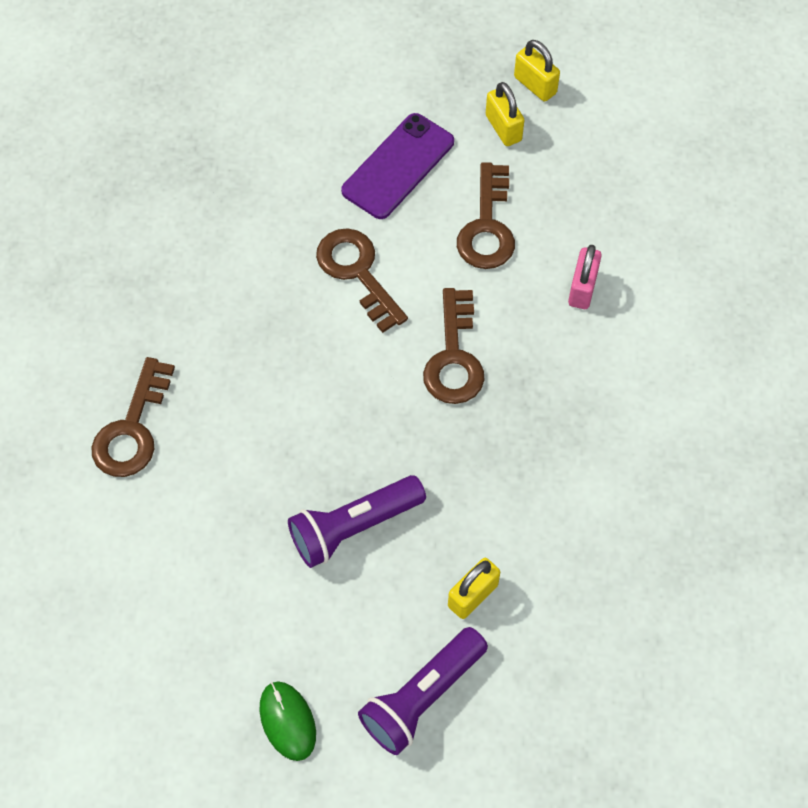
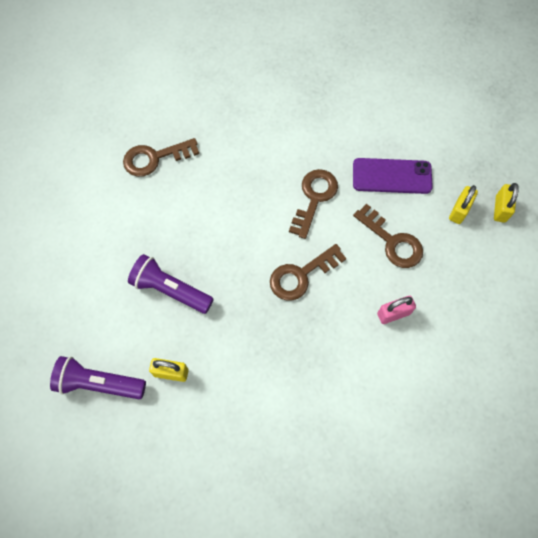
camera: 55 degrees right, 5 degrees up
green mouse [259,682,316,761] -> none
brown key [457,162,515,269] -> brown key turned 105 degrees counterclockwise [353,204,423,268]

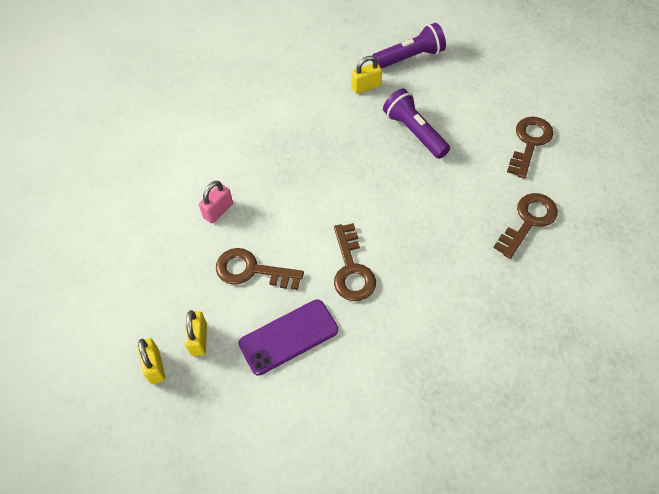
camera: 150 degrees right, 10 degrees down
purple flashlight [128,254,214,314] -> purple flashlight turned 120 degrees counterclockwise [383,89,450,159]
brown key [270,244,346,301] -> brown key moved to [507,117,554,179]

